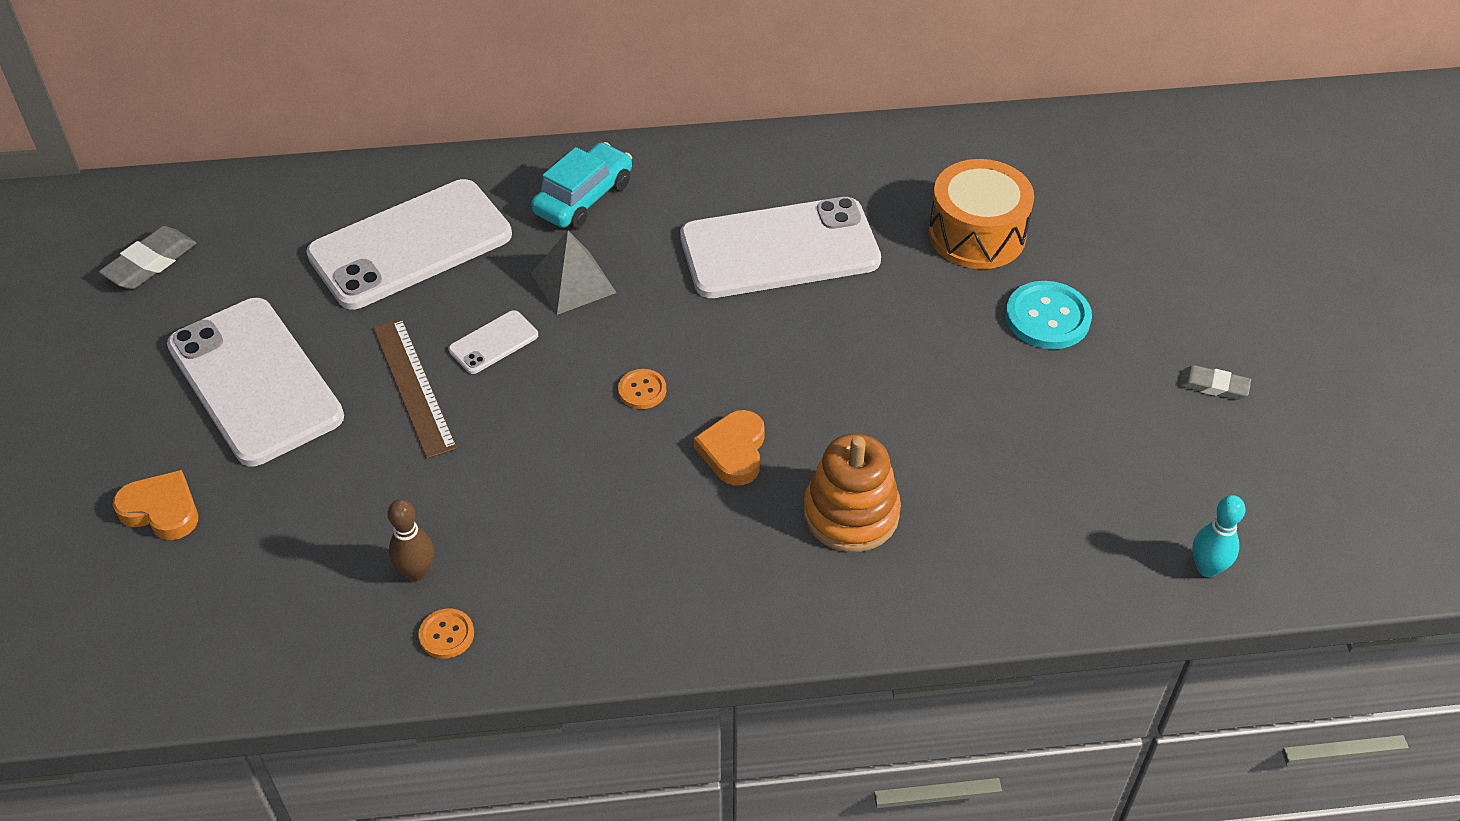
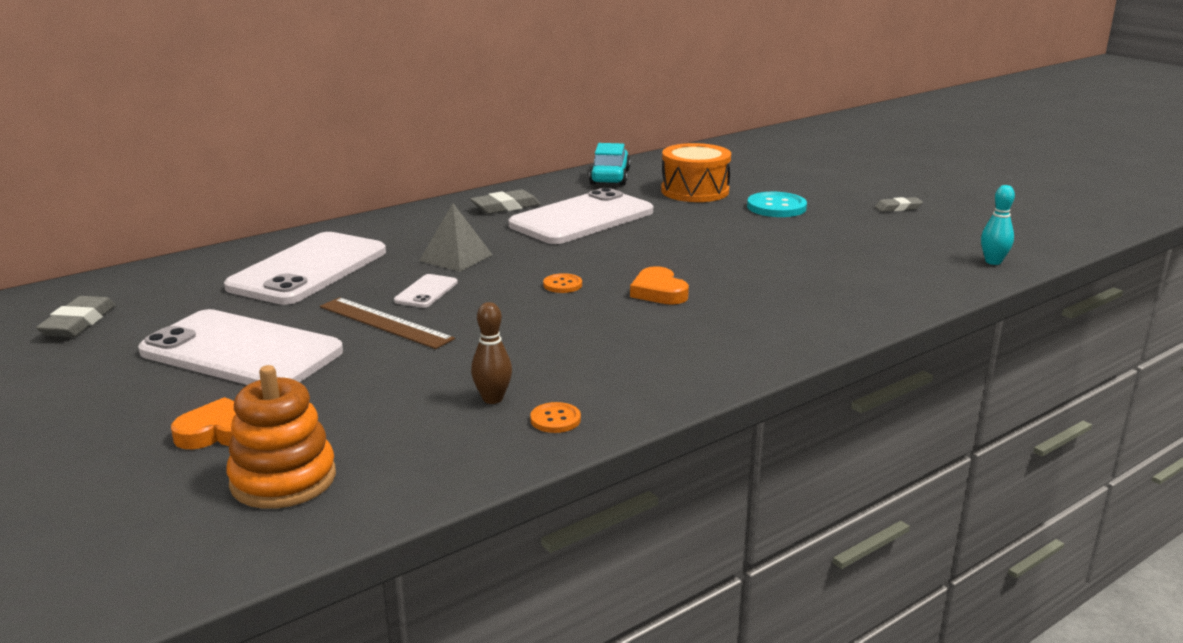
camera: 30 degrees left, 25 degrees down
turquoise car [531,142,632,229] -> turquoise car moved to [589,143,631,186]
orange stacking toy [804,434,901,552] -> orange stacking toy moved to [226,365,336,509]
none -> grey eraser [470,189,541,214]

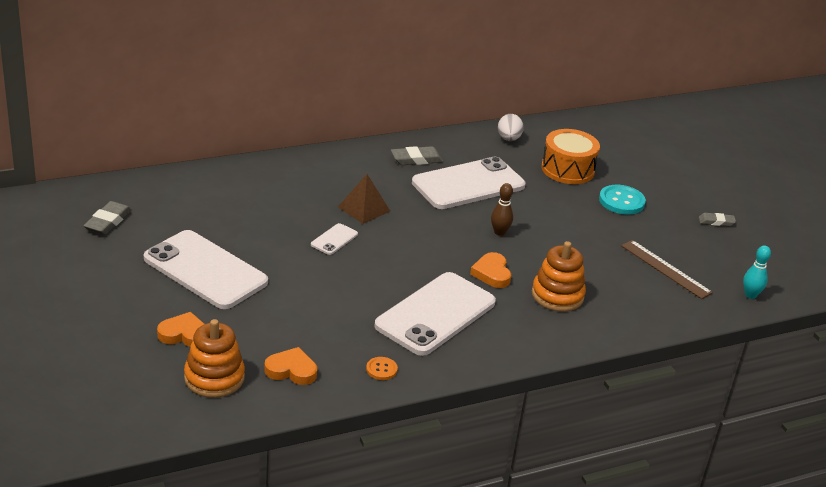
camera: 10 degrees right, 10 degrees up
white phone [224,232,386,305] -> white phone moved to [374,272,496,356]
brown ruler [320,297,455,349] -> brown ruler moved to [621,240,713,299]
grey pyramid [419,203,492,272] -> brown pyramid [338,174,390,224]
brown bowling pin [471,302,512,404] -> brown bowling pin moved to [491,183,513,236]
orange button [543,273,582,293] -> none
turquoise car [589,143,631,186] -> white egg [498,114,524,141]
none -> orange heart [264,347,317,385]
none -> orange stacking toy [532,241,586,312]

